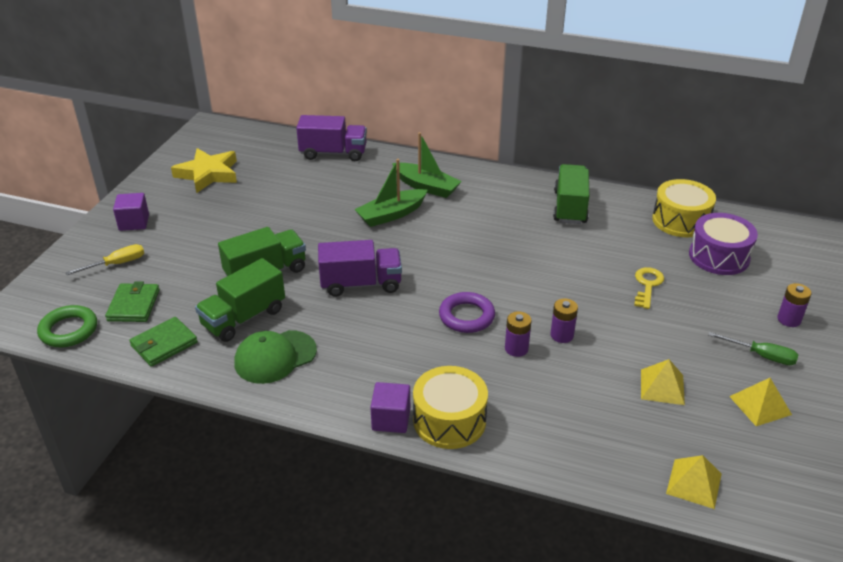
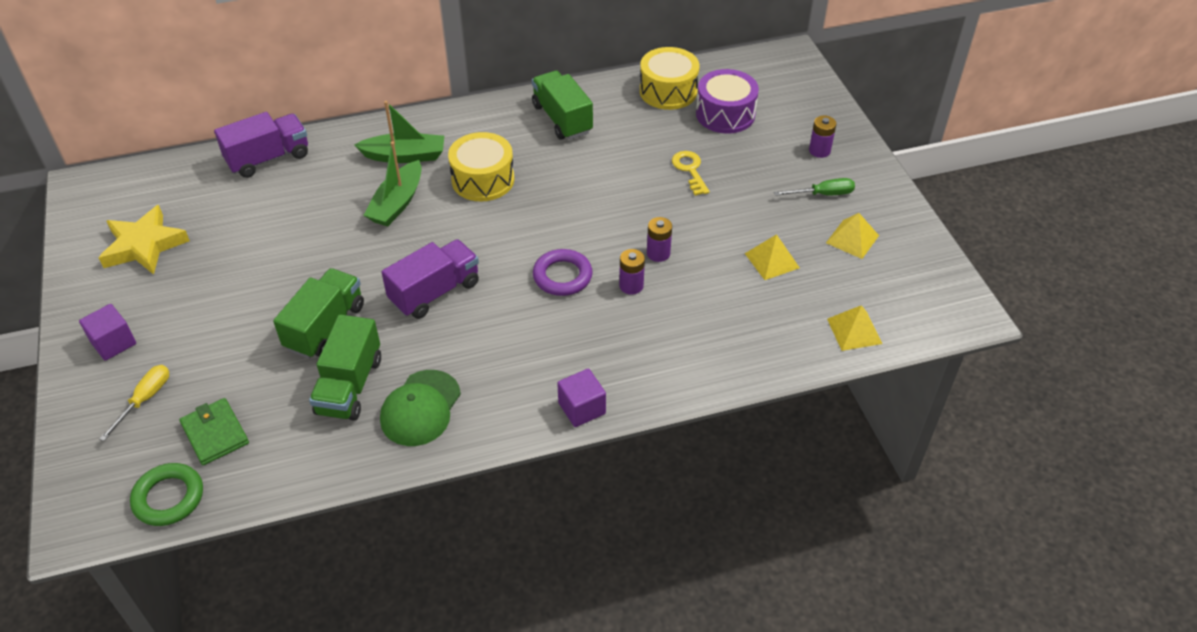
camera: 35 degrees left, 10 degrees up
green wallet [129,317,198,367] -> none
yellow drum [413,366,488,449] -> yellow drum moved to [448,132,514,202]

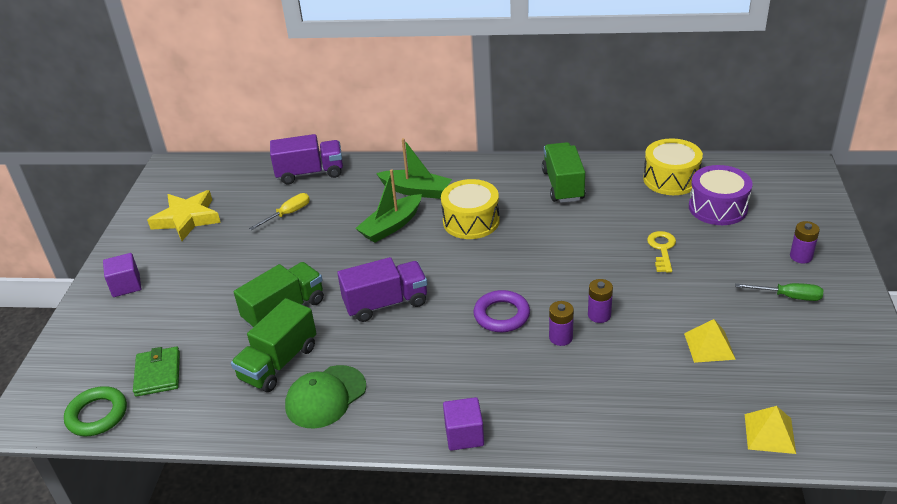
camera: 25 degrees right, 10 degrees down
yellow screwdriver [99,365,169,441] -> yellow screwdriver moved to [249,193,310,230]
yellow pyramid [826,213,879,259] -> none

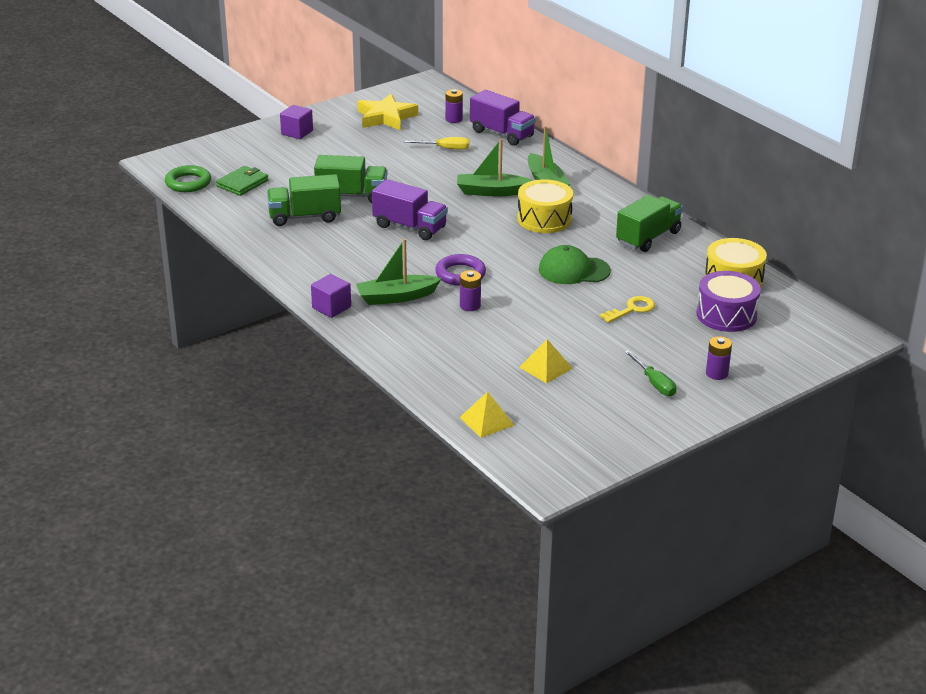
camera: 45 degrees right, 5 degrees down
green cap [285,365,366,429] -> green cap moved to [539,245,611,284]
purple battery [588,279,613,323] -> purple battery moved to [445,89,463,123]
none -> green boat [356,239,442,305]

